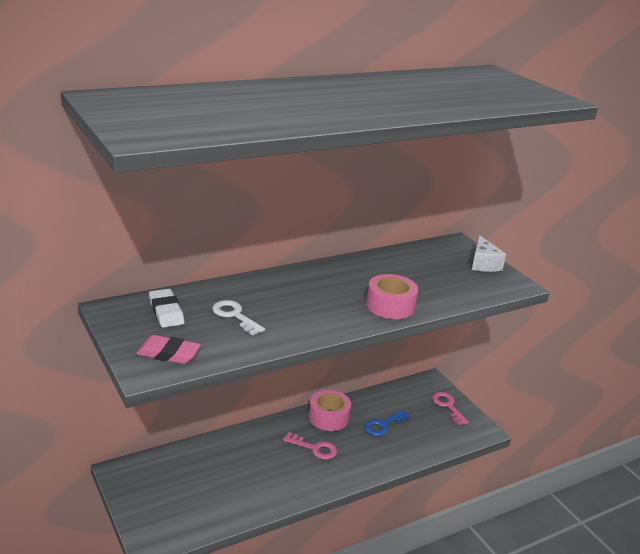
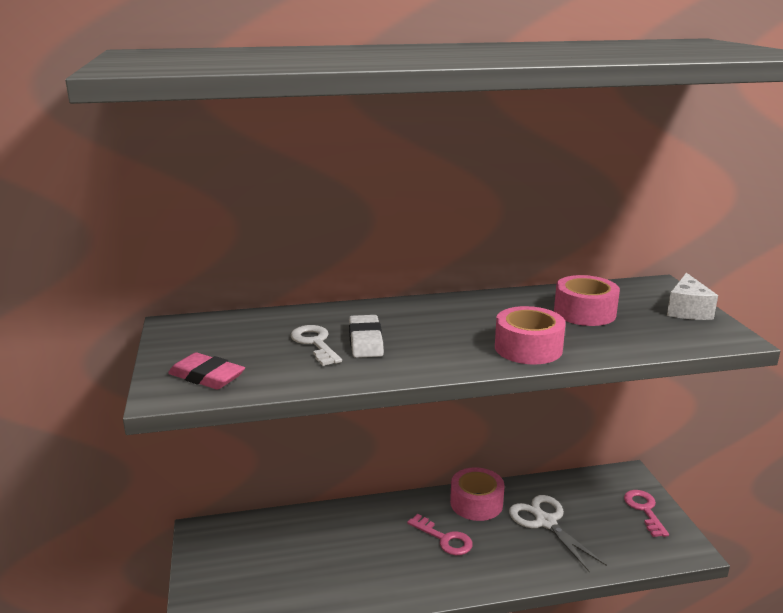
camera: 20 degrees right, 5 degrees down
white eraser [149,289,184,328] -> white eraser moved to [349,315,384,358]
blue key [364,410,410,436] -> white scissors [509,495,607,572]
none -> pink tape [554,275,620,326]

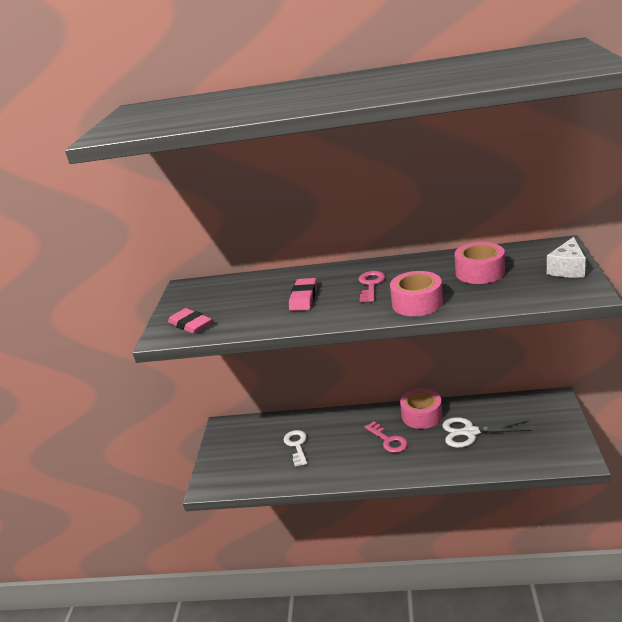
camera: 20 degrees right, 5 degrees up
white key [291,325,342,366] -> white key moved to [284,430,307,467]
white eraser [349,315,384,358] -> pink eraser [289,278,317,311]
white scissors [509,495,607,572] -> white scissors turned 75 degrees counterclockwise [442,417,533,448]
pink key [624,490,669,537] -> pink key moved to [359,271,385,302]

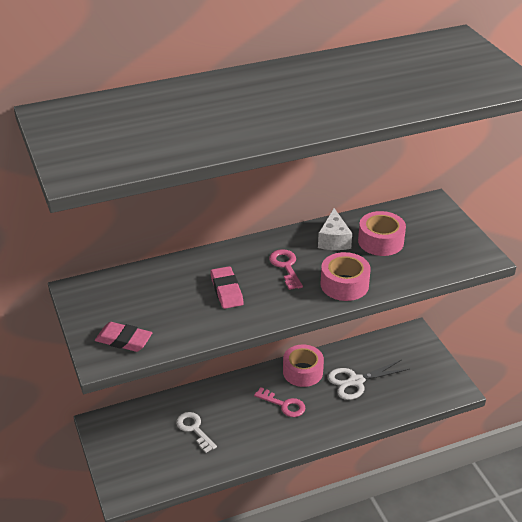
camera: 30 degrees left, 10 degrees up
white cheese [547,237,586,278] -> white cheese moved to [318,208,352,250]

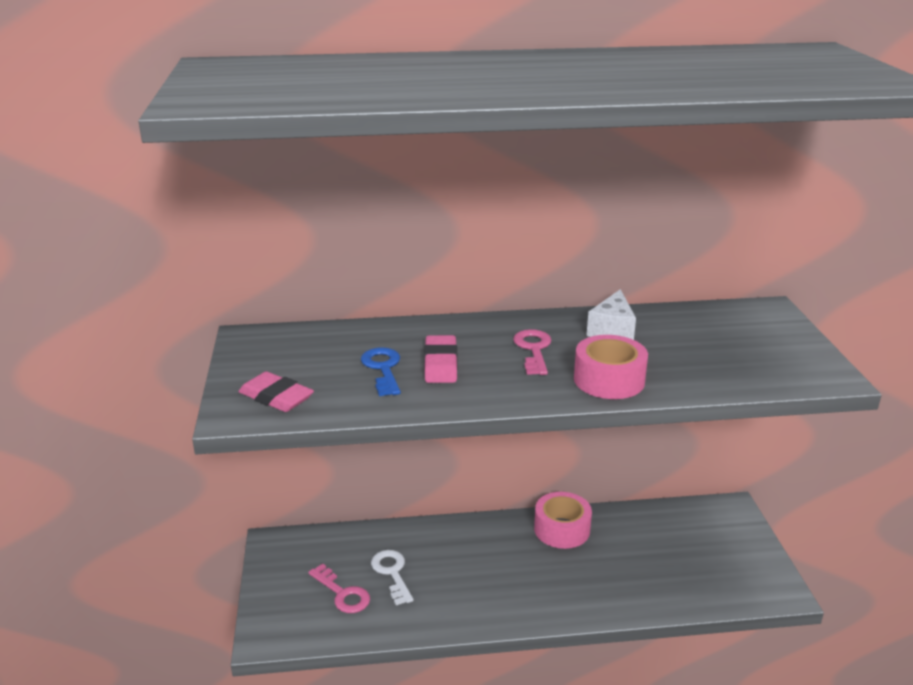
camera: 15 degrees right, 10 degrees down
pink key [254,387,306,417] -> pink key moved to [308,563,370,613]
white scissors [328,360,410,400] -> none
pink tape [358,211,406,256] -> none
none -> blue key [361,347,401,396]

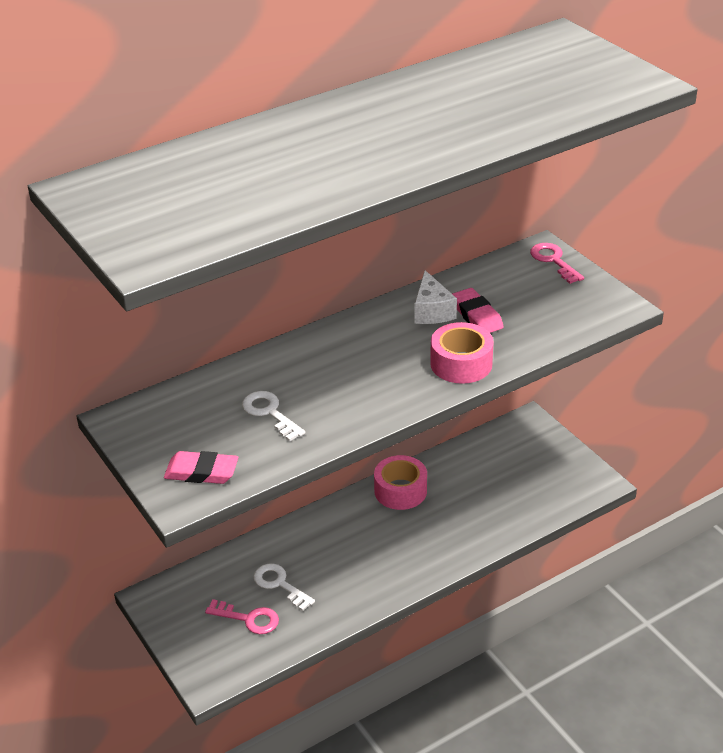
camera: 25 degrees left, 10 degrees up
blue key [361,347,401,396] -> white key [242,391,305,442]
pink eraser [424,335,458,383] -> pink eraser moved to [452,288,504,333]
pink key [513,329,551,375] -> pink key moved to [530,243,584,284]

